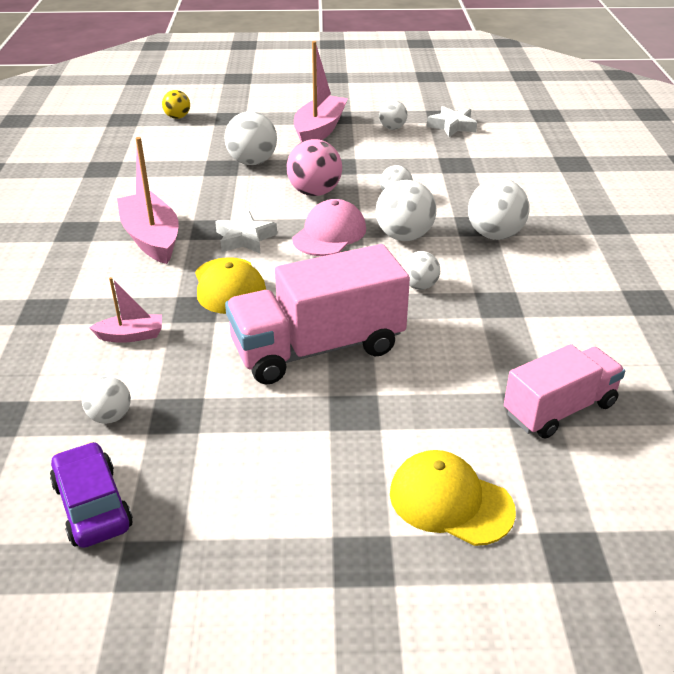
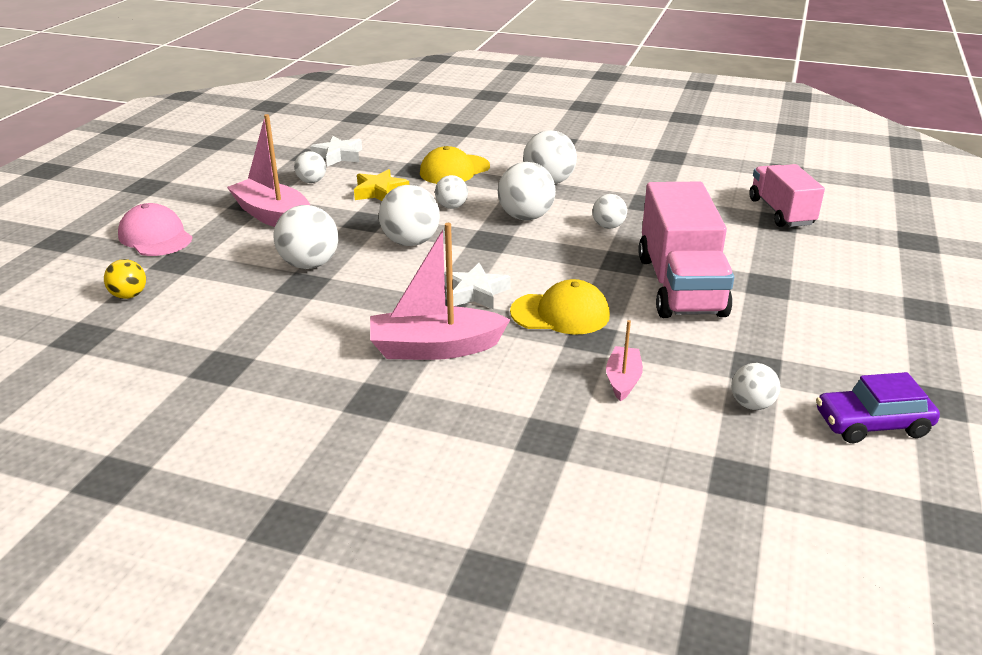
camera: 70 degrees left, 5 degrees down
pink ball [287,139,342,196] -> white ball [379,185,440,246]
pink cap [292,199,366,256] -> pink cap moved to [118,203,193,256]
yellow cap [390,450,516,546] -> yellow cap moved to [420,146,490,184]
none -> yellow star [354,169,409,201]

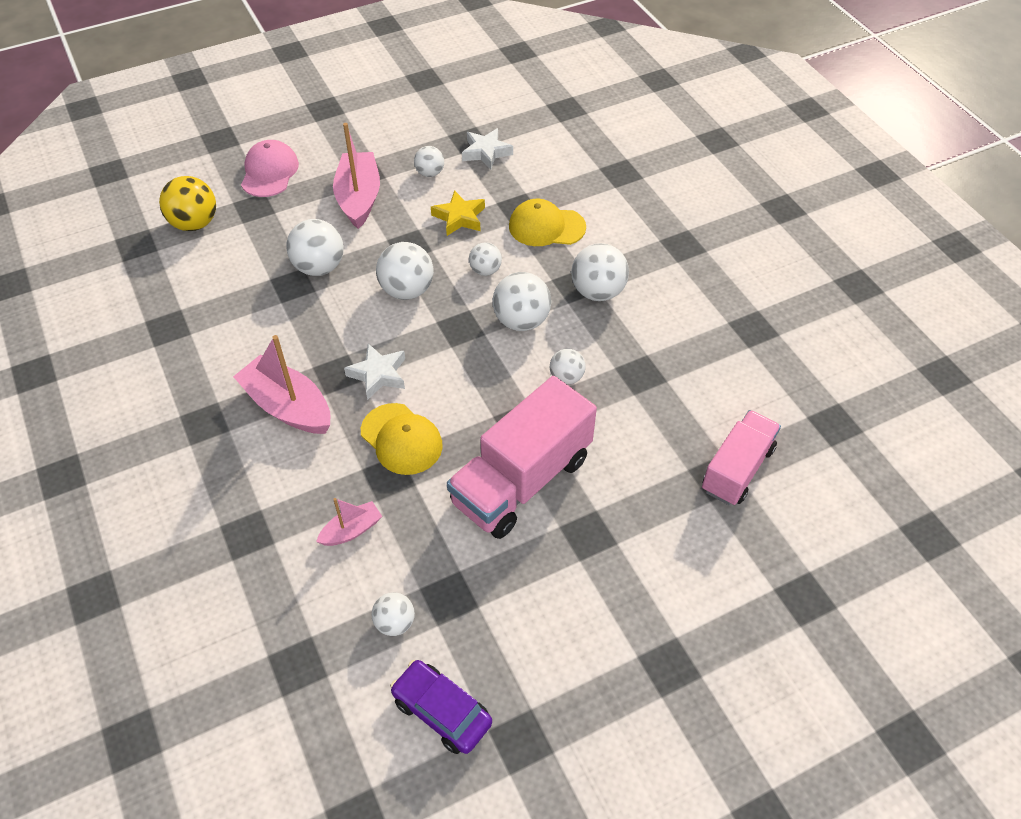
camera: 45 degrees right, 20 degrees up
yellow ball [104,259,146,299] -> yellow ball [159,176,216,231], size x1.70

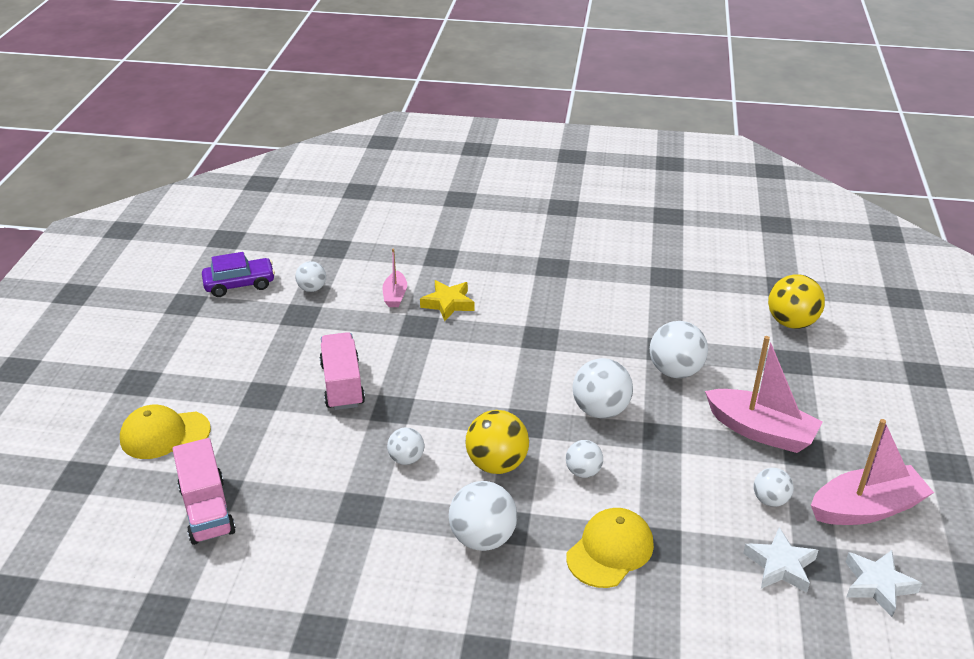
camera: 125 degrees right, 15 degrees down
pink boat [233,335,330,434] -> pink boat moved to [811,419,934,525]
pink cap [241,140,299,197] -> none
white star [344,343,405,400] -> white star moved to [845,550,922,617]
yellow cap [361,403,443,475] -> yellow cap moved to [120,405,211,459]
yellow star [431,190,485,236] -> yellow star moved to [420,280,474,321]
pink truck [447,376,597,539] -> pink truck [319,332,365,410], size x0.64
white ball [493,272,551,331] -> yellow ball [466,410,529,474]

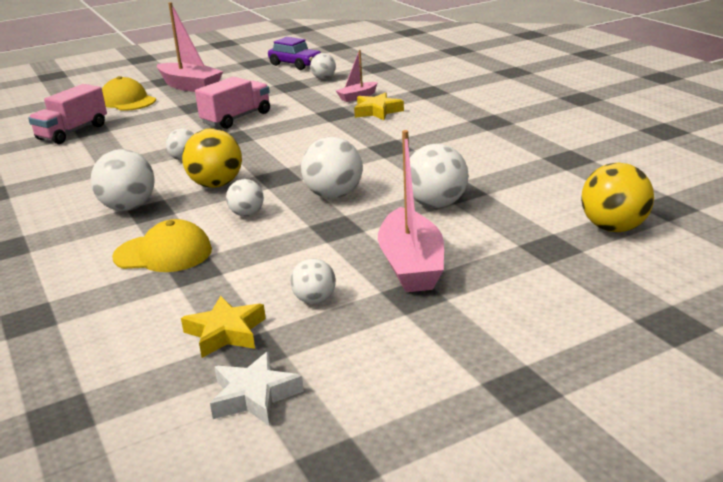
camera: 55 degrees right, 10 degrees down
white star [743,528,818,593] -> yellow star [181,296,266,358]
pink boat [811,419,934,525] -> pink boat moved to [157,2,223,92]

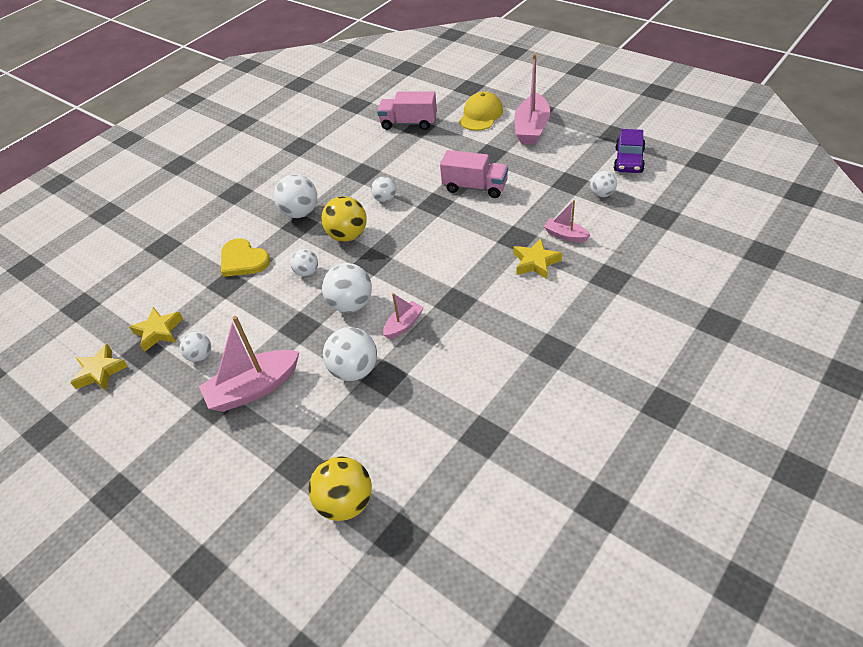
camera: 70 degrees right, 20 degrees up
yellow cap [112,219,212,272] -> yellow heart [221,238,270,277]
white star [210,351,304,426] -> yellow star [71,344,128,391]
none -> pink boat [383,293,424,339]

